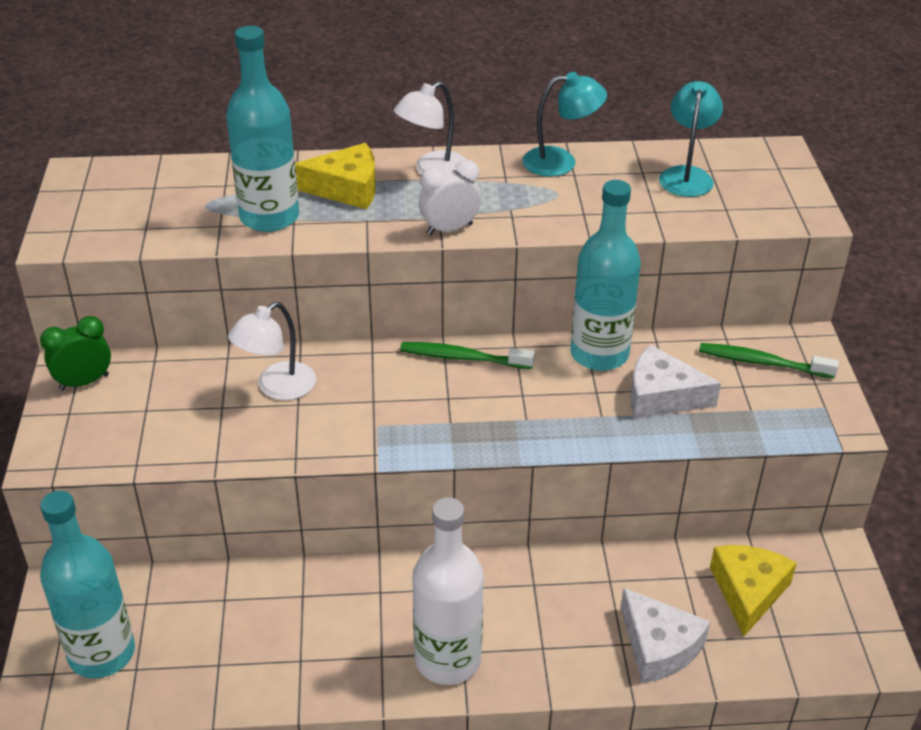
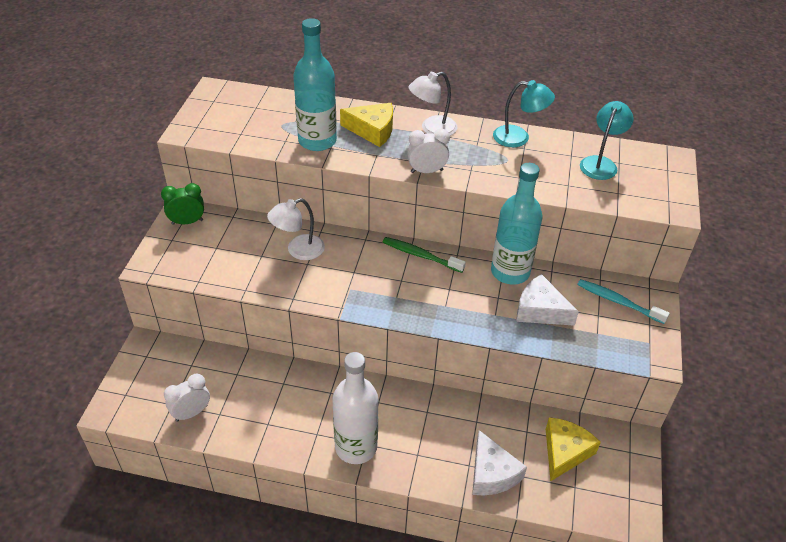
camera: 15 degrees right, 5 degrees up
turquoise bottle [40,491,135,678] -> none
green toothbrush [699,343,839,378] -> turquoise toothbrush [577,279,670,324]
none -> white clock [164,374,210,422]

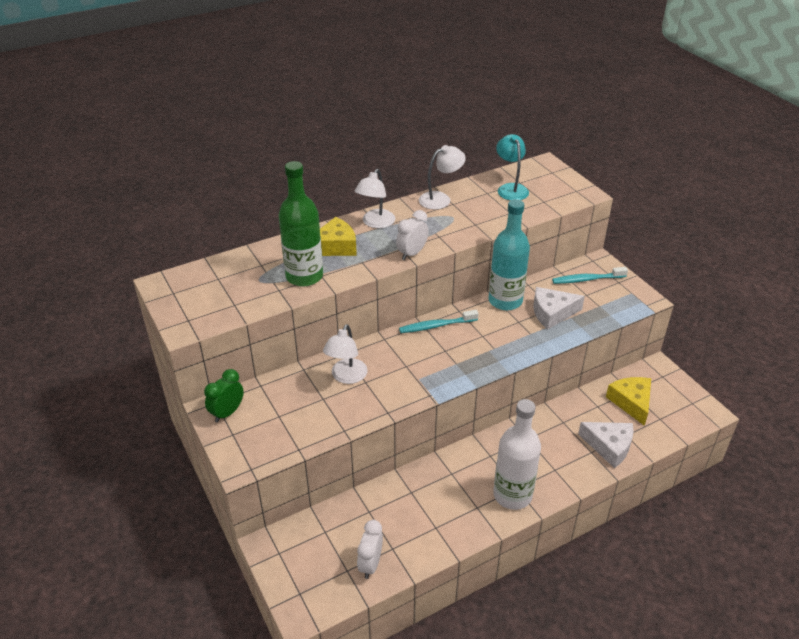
camera: 40 degrees left, 5 degrees down
turquoise bottle [293,18,337,151] -> green bottle [278,161,323,287]
green toothbrush [383,237,466,273] -> turquoise toothbrush [399,310,479,333]
turquoise lamp [493,80,555,147] -> white lamp [419,145,466,210]

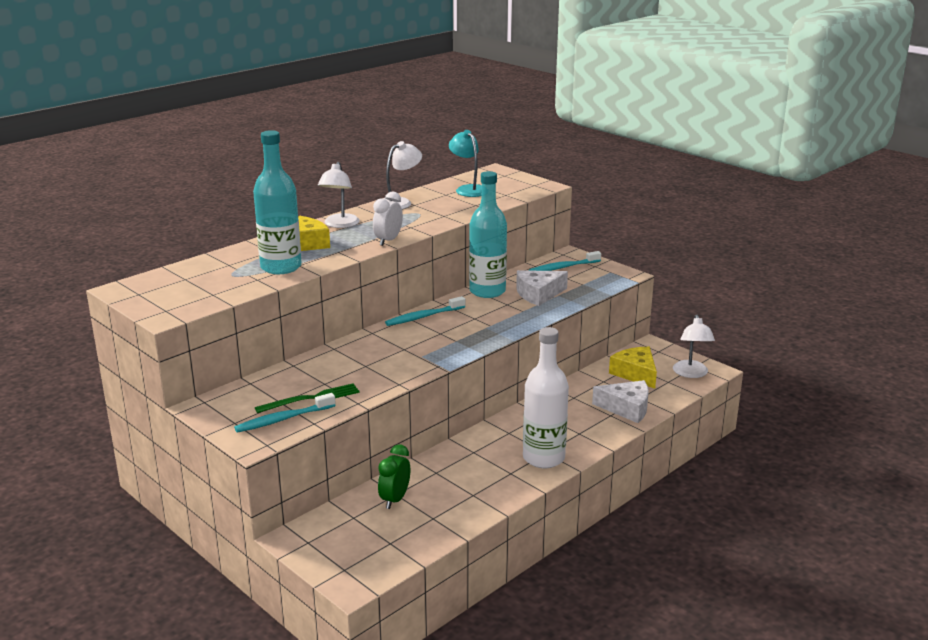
camera: 15 degrees left, 15 degrees down
green clock [204,369,244,423] -> green clock moved to [378,445,410,509]
green bottle [278,161,323,287] -> turquoise bottle [253,130,302,274]
white lamp [323,324,367,384] -> white lamp moved to [673,315,715,378]
white clock [357,520,383,579] -> none
none -> turquoise toothbrush [234,393,336,433]
none -> green fork [255,383,360,413]

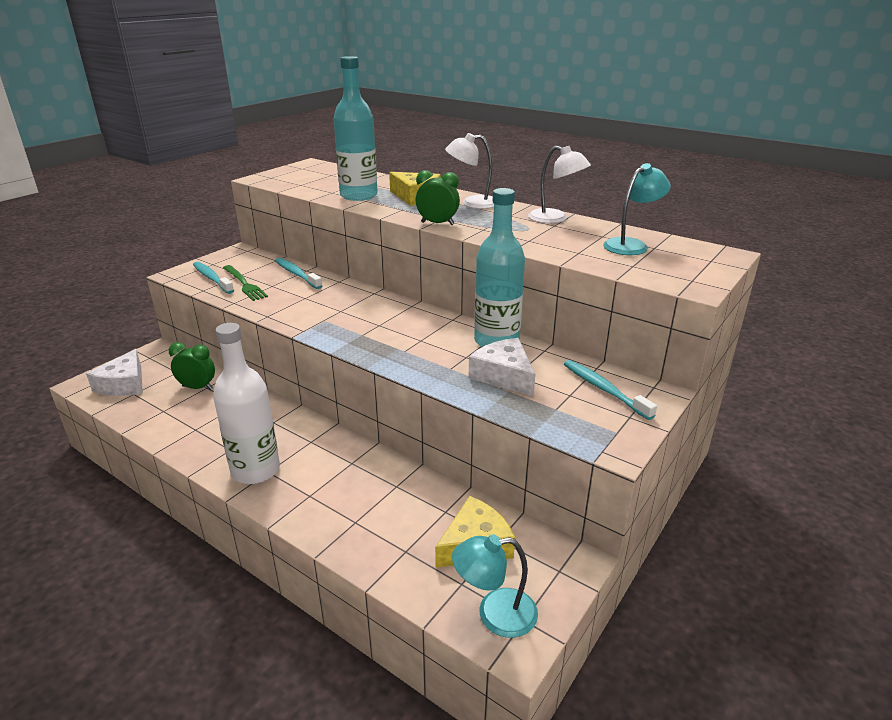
camera: 80 degrees right, 5 degrees up
white clock [373,191,403,246] -> green clock [415,170,460,225]
turquoise toothbrush [385,296,465,326] -> turquoise toothbrush moved to [275,258,322,289]
white cheese [592,380,649,423] -> white cheese moved to [86,349,143,396]
white lamp [673,315,715,378] -> turquoise lamp [452,534,538,638]

